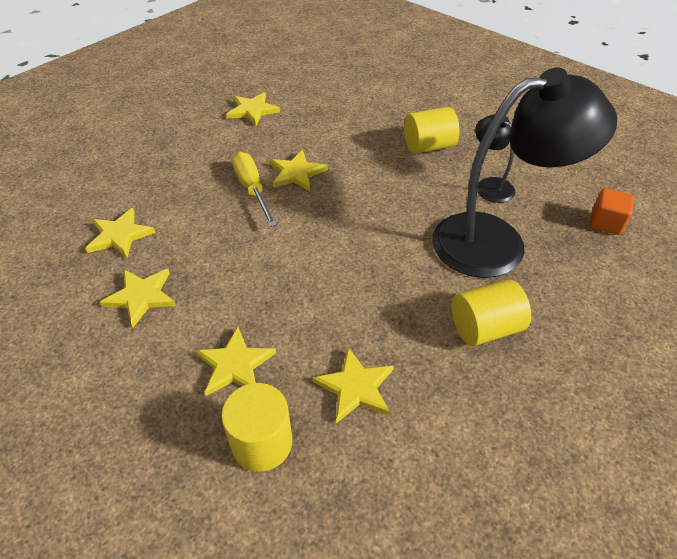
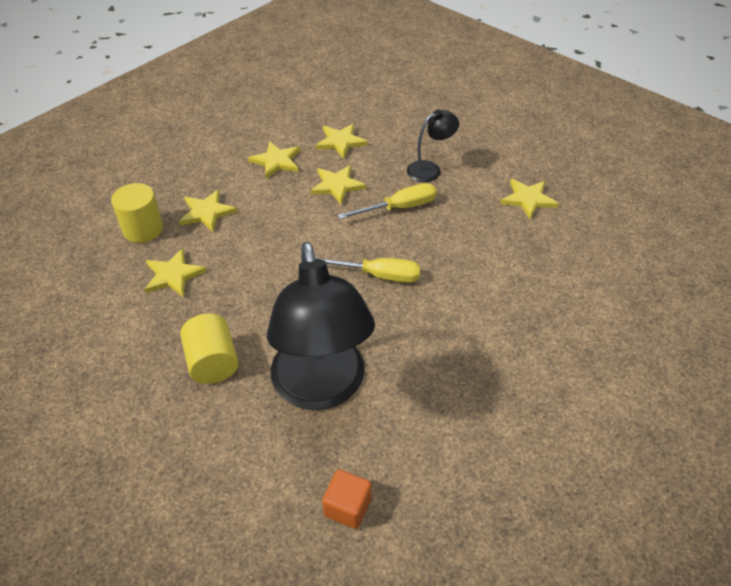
camera: 90 degrees right, 0 degrees up
yellow star [269,150,328,191] -> yellow star moved to [310,165,366,204]
yellow cylinder [404,107,460,154] -> none
black lamp [475,114,515,203] -> black lamp moved to [407,110,459,182]
none -> yellow screwdriver [315,257,420,283]

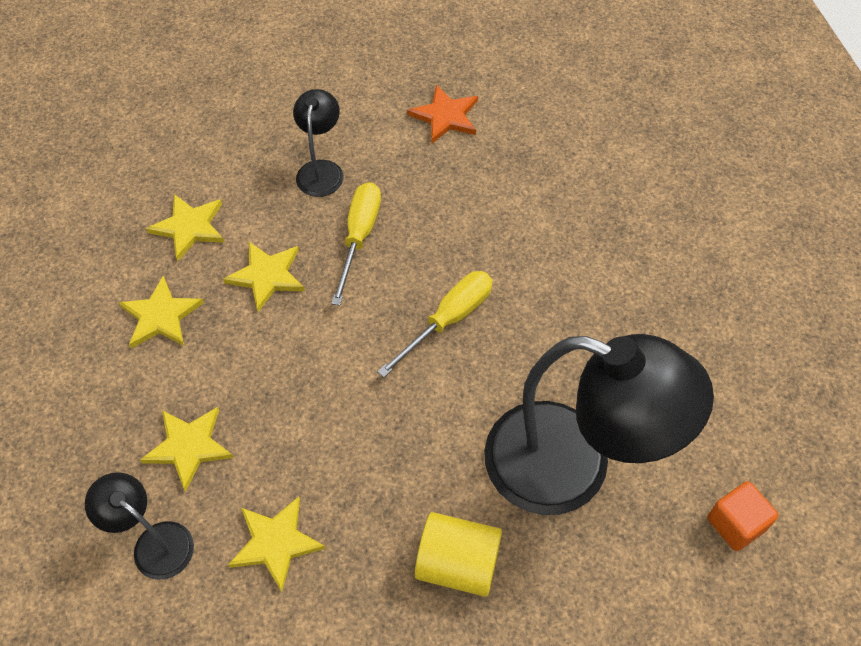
camera: 55 degrees left, 10 degrees up
yellow cylinder [111,183,163,243] -> black lamp [85,472,194,580]
yellow star [500,179,559,219] -> orange star [407,85,478,144]

